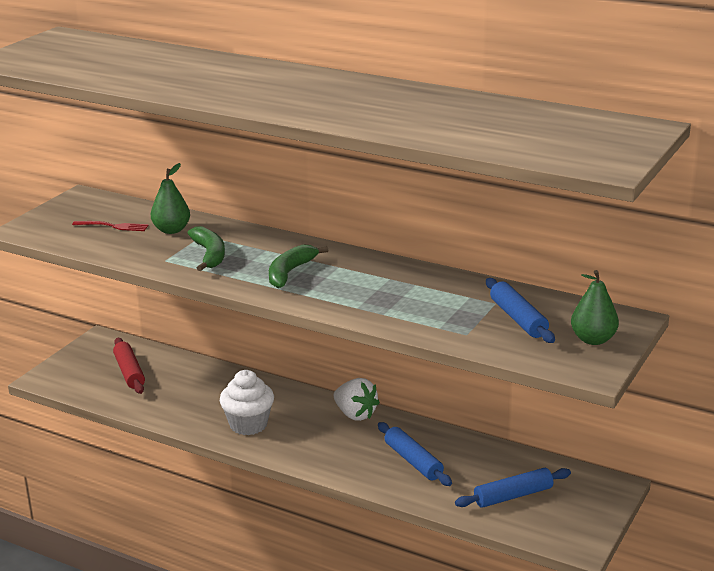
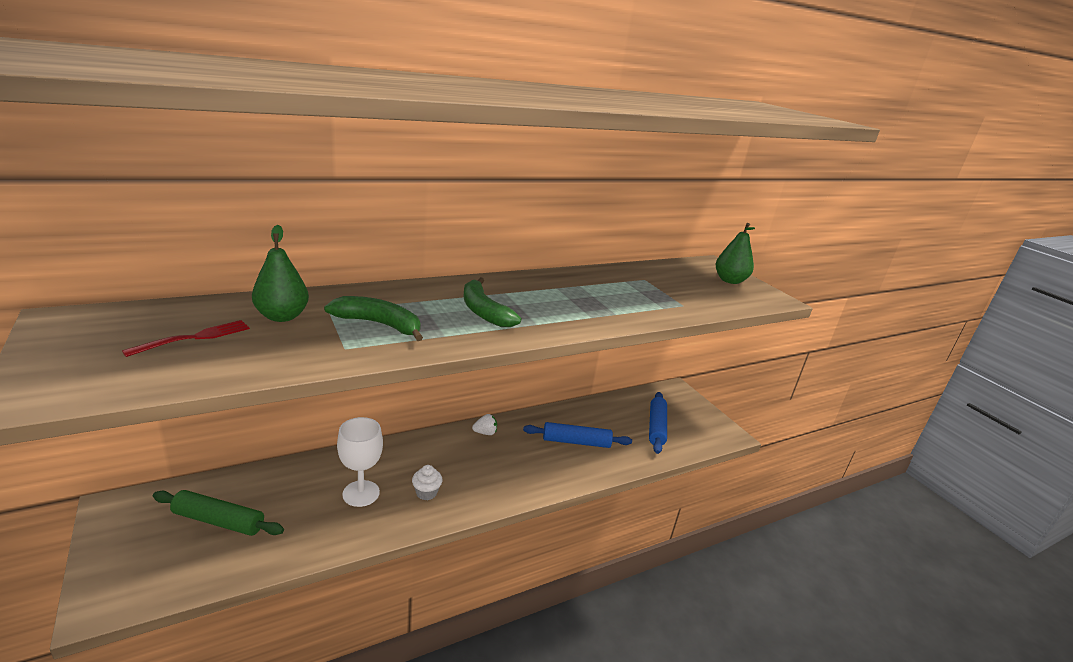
camera: 60 degrees left, 0 degrees up
red rolling pin [113,338,145,394] -> green rolling pin [153,490,284,536]
white cupcake [220,370,274,435] -> white cupcake [412,465,443,500], size x0.51
white strawberry [334,378,380,421] -> white strawberry [472,414,497,435], size x0.53
blue rolling pin [486,278,555,343] -> none
none -> white goblet [337,417,383,507]

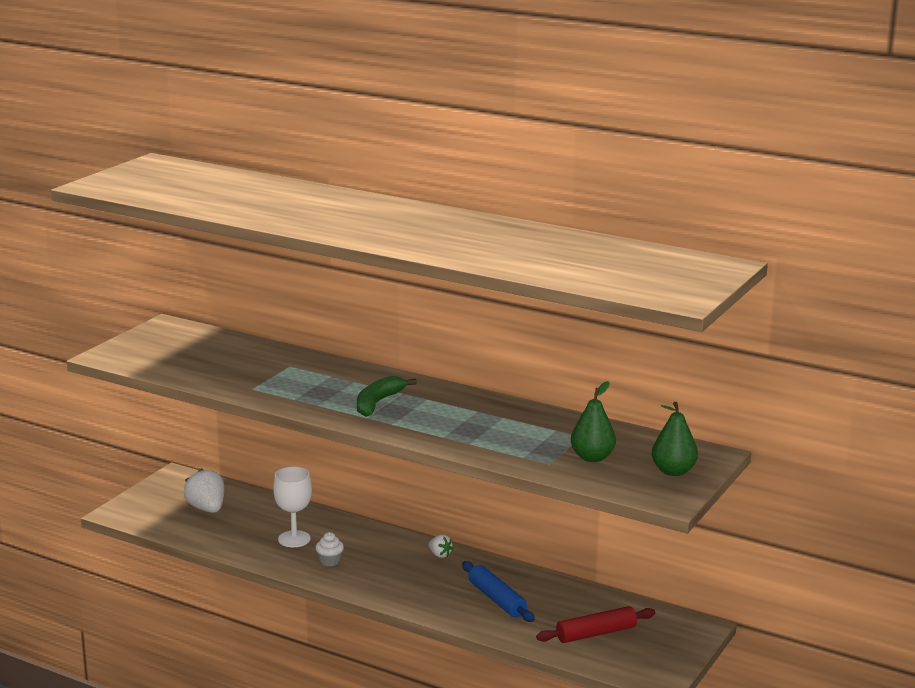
camera: 60 degrees right, 5 degrees down
red fork [122,320,250,357] -> none
green rolling pin [153,490,284,536] -> white strawberry [184,468,224,513]
green pear [252,225,309,322] -> green pear moved to [571,381,616,462]
green banana [324,296,423,341] -> none
blue rolling pin [649,392,667,454] -> red rolling pin [536,606,656,643]

